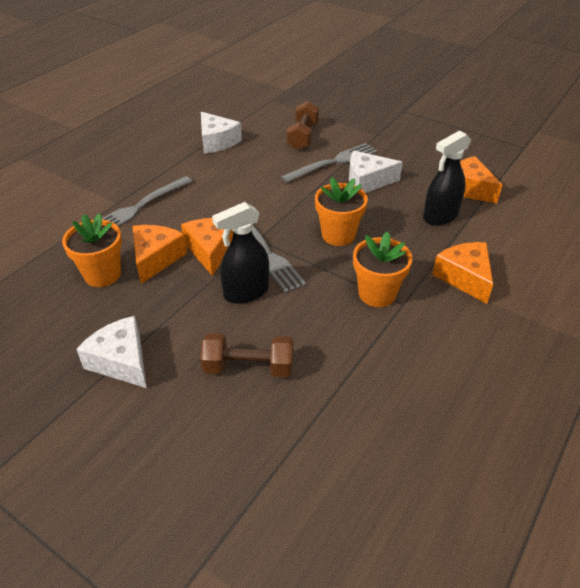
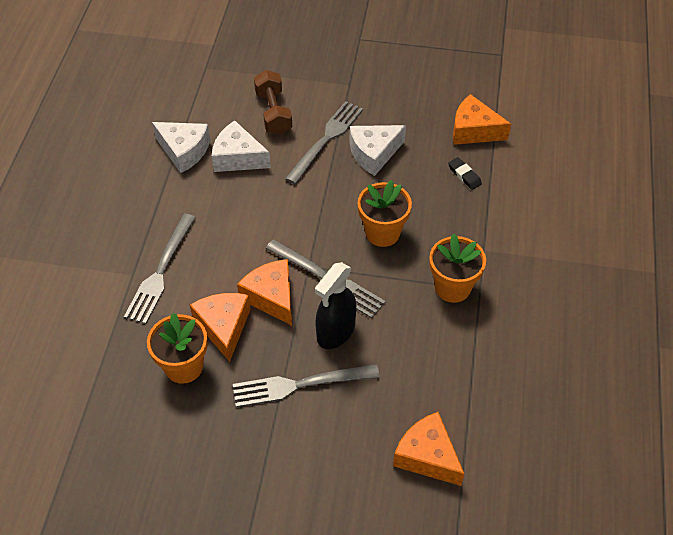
camera: 25 degrees left, 10 degrees up
white cheese [76,316,147,388] -> white cheese moved to [212,120,271,172]
brown dumbbell [200,333,293,377] -> none
black spray bottle [423,130,471,226] -> black eraser [448,157,482,190]
orange cheese [432,242,493,304] -> orange cheese moved to [393,412,464,486]
none -> grey fork [233,364,380,407]

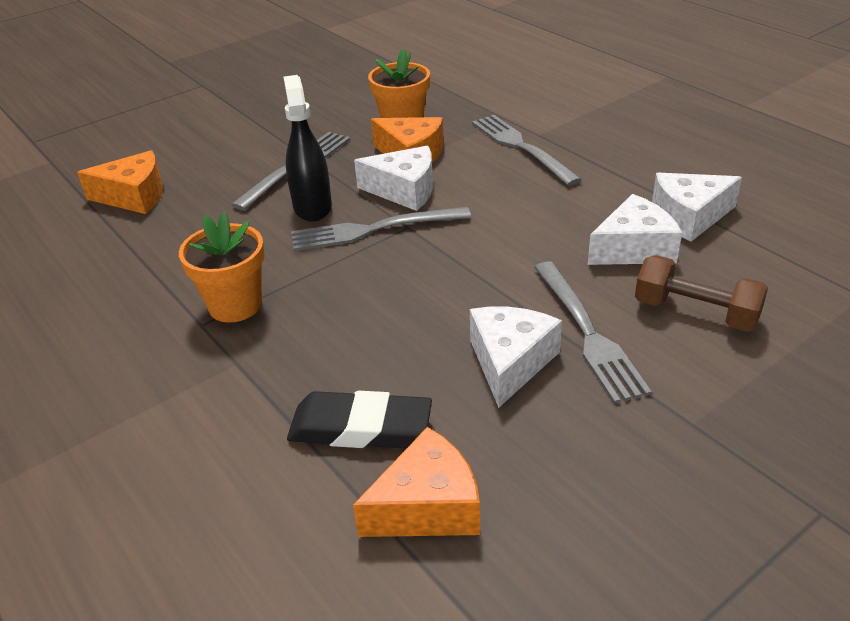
camera: 135 degrees right, 15 degrees down
orange cheese [237,259,292,326] -> white cheese [354,146,433,211]
orange flower pot [358,180,412,247] -> none
black eraser [448,157,482,190] -> black eraser [287,391,432,449], size x1.95

